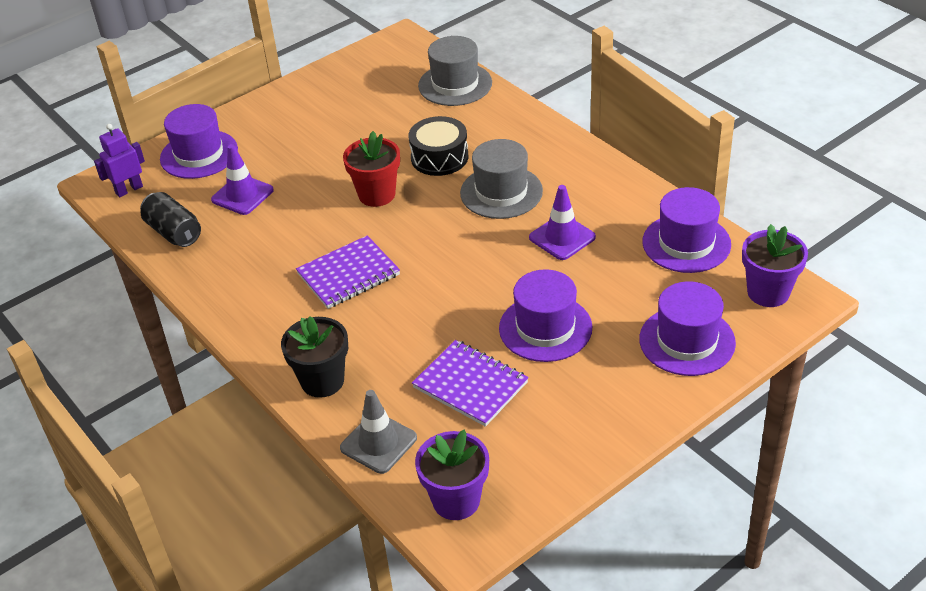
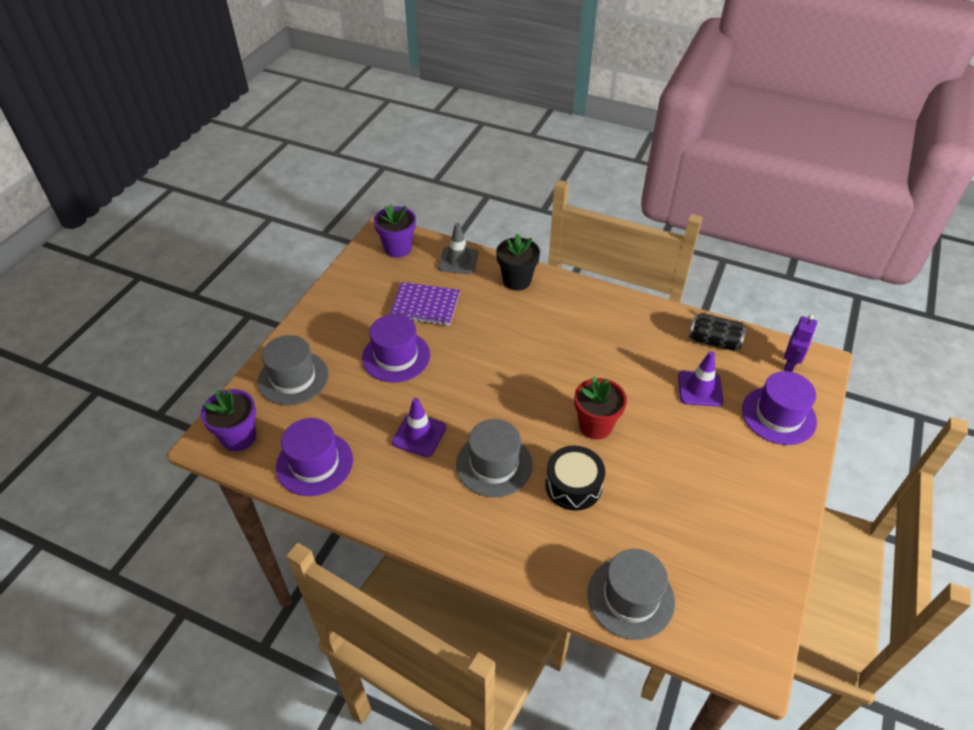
camera: 150 degrees right, 5 degrees up
purple notebook [296,235,400,309] -> none
purple hat [639,281,736,376] -> grey hat [258,335,329,405]

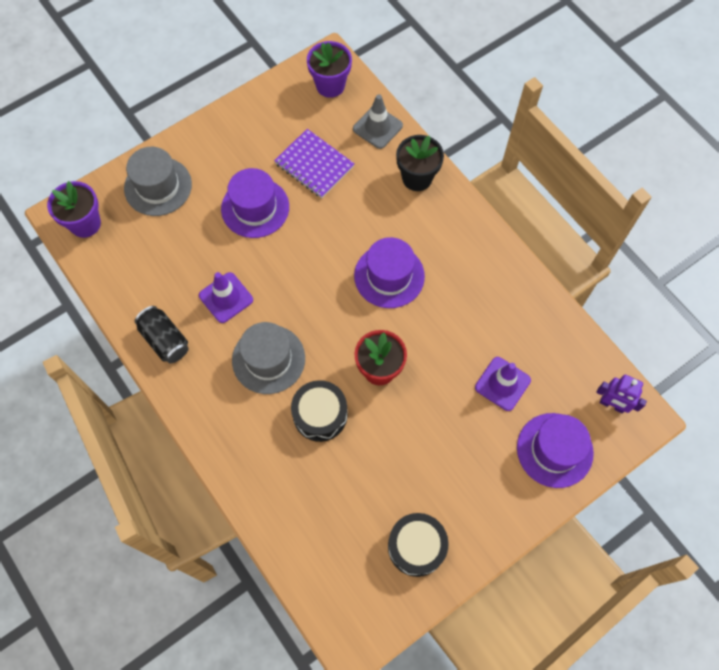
camera: 30 degrees right, 20 degrees up
purple hat [276,418,353,496] -> purple hat moved to [354,237,425,308]
grey hat [587,549,675,640] -> none
black can [689,313,747,351] -> black can moved to [135,306,189,363]
purple robot [784,314,817,372] -> purple robot turned 60 degrees clockwise [596,375,647,413]
none -> black drum [388,513,449,577]

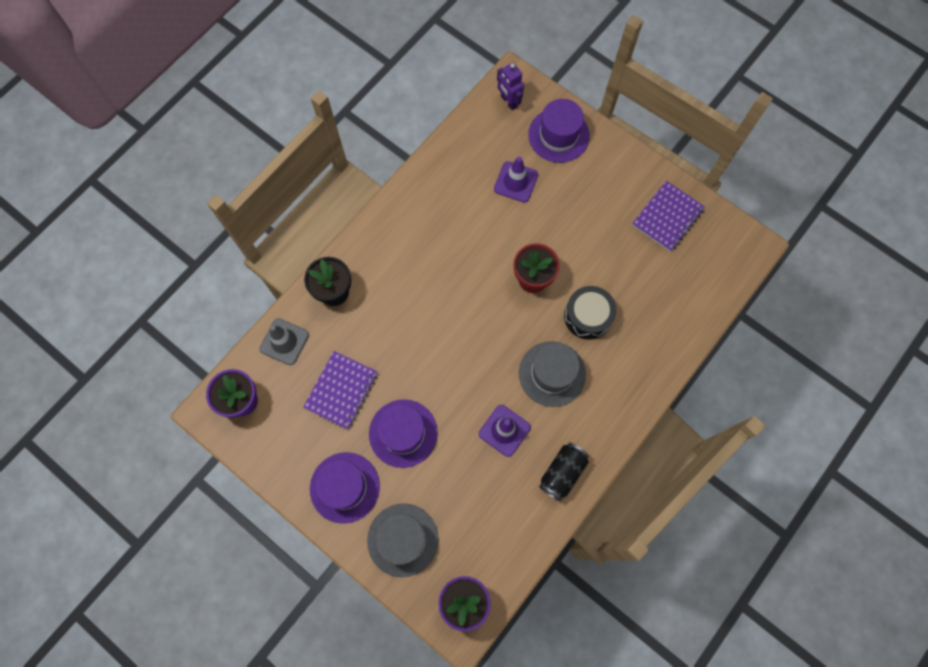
camera: 105 degrees left, 5 degrees up
purple hat [354,237,425,308] -> purple hat moved to [310,452,380,524]
black drum [388,513,449,577] -> purple notebook [632,181,705,252]
purple robot [596,375,647,413] -> purple robot turned 135 degrees clockwise [497,63,524,110]

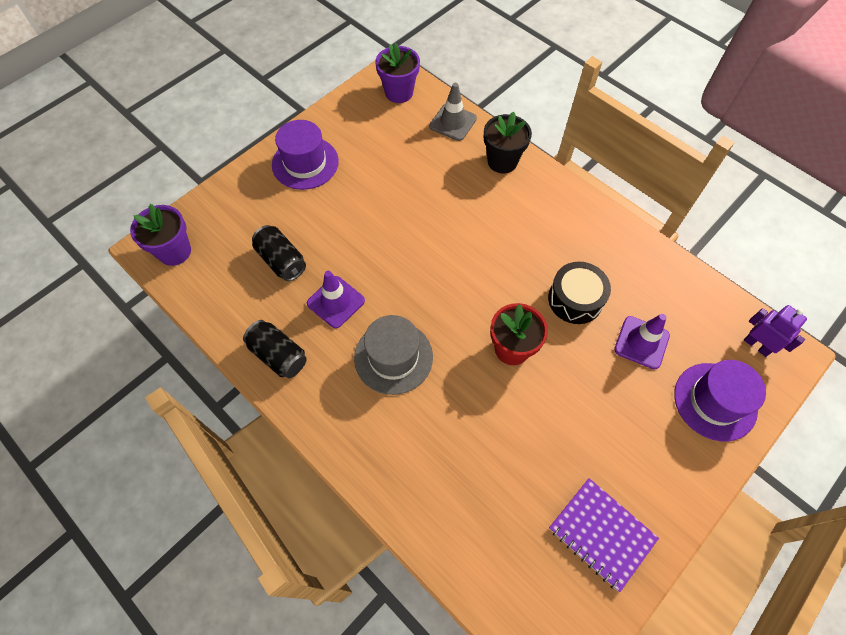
camera: 95 degrees right, 10 degrees down
purple notebook [303,351,378,429] -> none
grey hat [367,503,439,577] -> none
purple hat [369,399,438,468] -> none
purple robot [497,63,524,110] -> purple robot turned 75 degrees clockwise [744,305,807,357]
black drum [564,286,616,340] -> black drum moved to [548,262,611,324]
none -> black can [252,225,306,281]

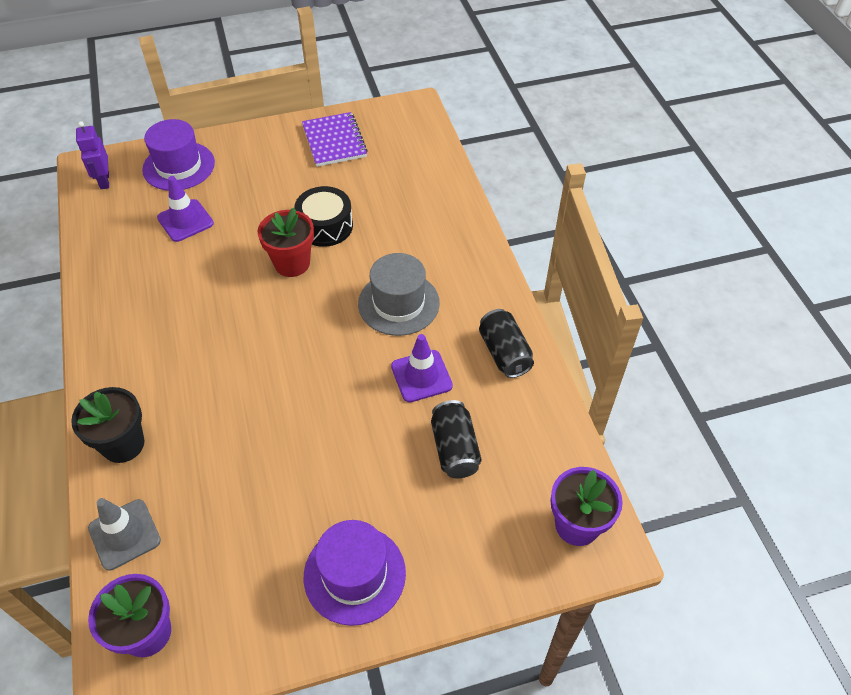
camera: 150 degrees left, 10 degrees down
black drum [548,262,611,324] -> black drum moved to [294,186,353,247]

